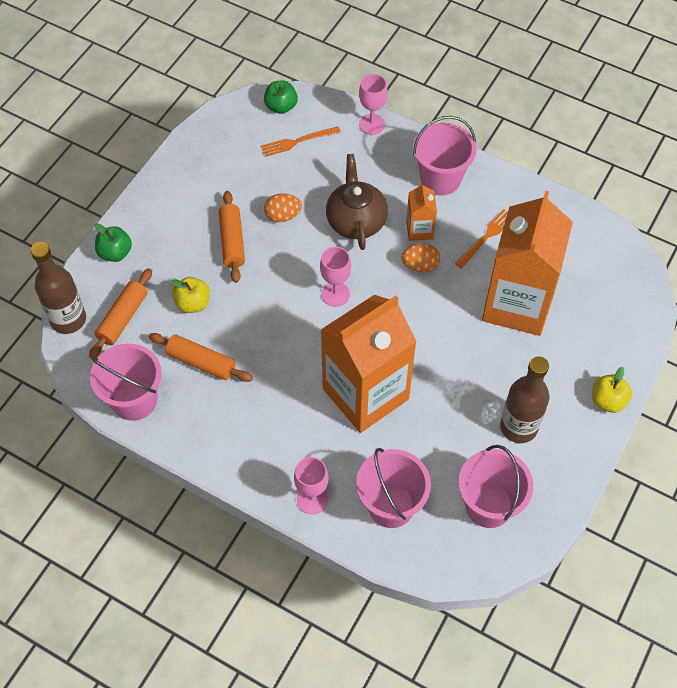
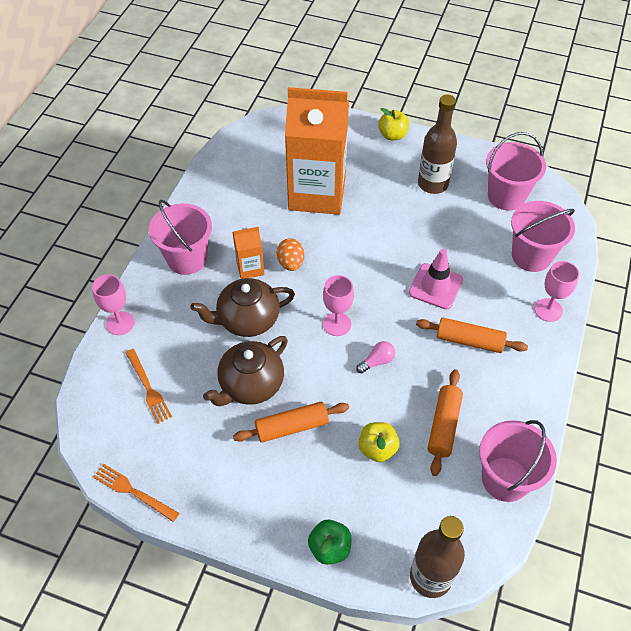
camera: 100 degrees left, 5 degrees down
orange rolling pin [89,268,152,359] -> orange rolling pin moved to [416,318,528,353]
green apple [264,80,298,114] -> none
orange egg [264,194,302,222] -> brown teapot [203,336,288,406]
orange carton [321,295,417,433] -> pink traffic cone [409,249,463,309]
orange fork [455,209,508,269] -> orange fork moved to [93,464,179,522]
none -> pink light bulb [356,341,395,373]

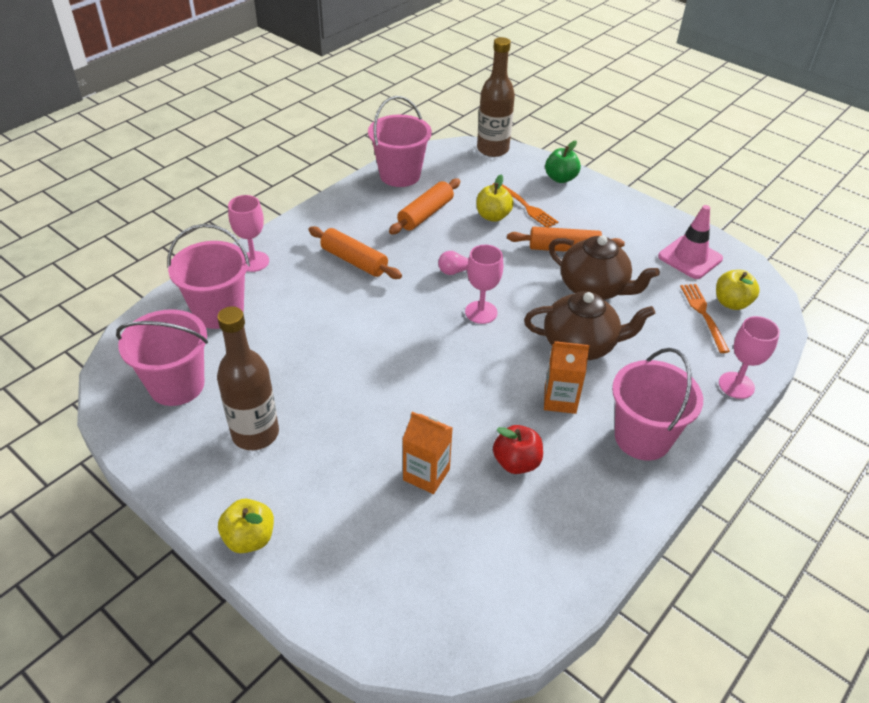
camera: 160 degrees left, 10 degrees down
orange fork [93,464,179,522] -> orange fork moved to [492,183,558,227]
brown teapot [203,336,288,406] -> brown teapot turned 60 degrees clockwise [549,235,660,300]
orange egg [277,238,304,271] -> none
orange carton [285,87,349,215] -> orange carton [403,412,452,494], size x0.43
pink traffic cone [409,249,463,309] -> pink traffic cone moved to [658,205,723,279]
none -> red apple [493,425,543,474]
none -> yellow apple [716,270,760,310]

